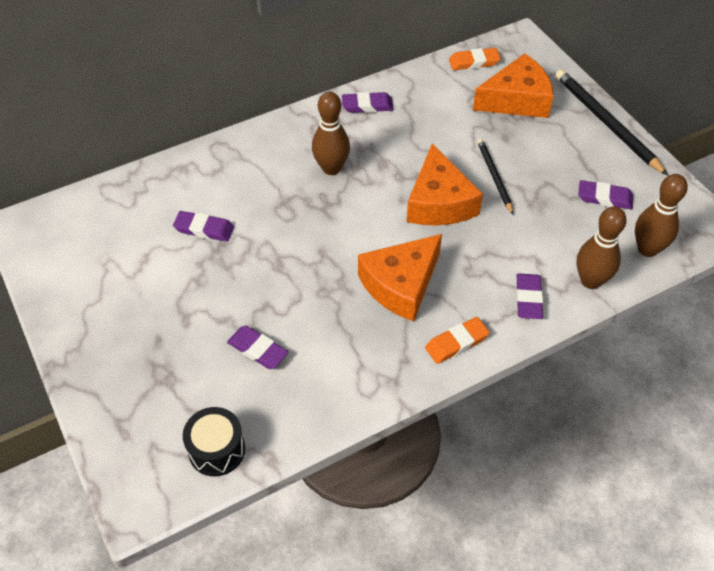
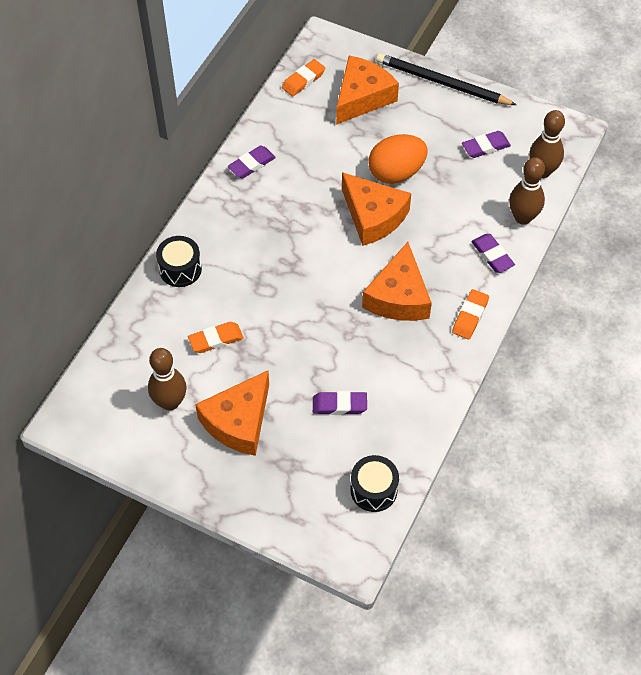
camera: 35 degrees left, 5 degrees up
purple eraser [173,211,234,242] -> orange eraser [188,322,244,353]
brown bowling pin [312,92,350,175] -> brown bowling pin moved to [148,348,186,411]
black pencil [477,139,513,215] -> orange egg [369,134,428,184]
none -> black drum [156,236,202,287]
none -> orange cheese [195,370,269,456]

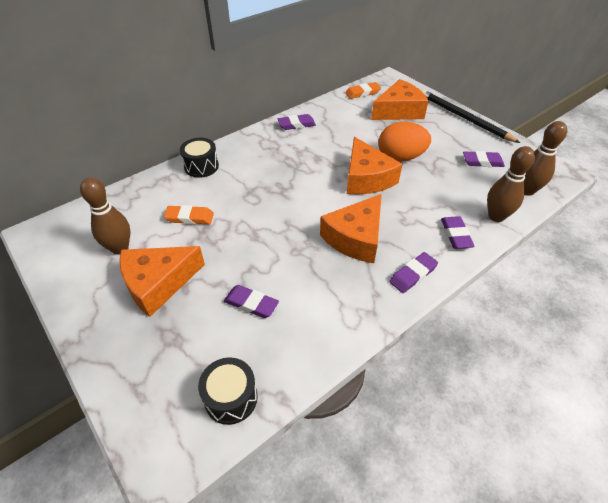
camera: 25 degrees right, 10 degrees down
orange eraser [452,289,489,339] -> purple eraser [389,252,438,293]

